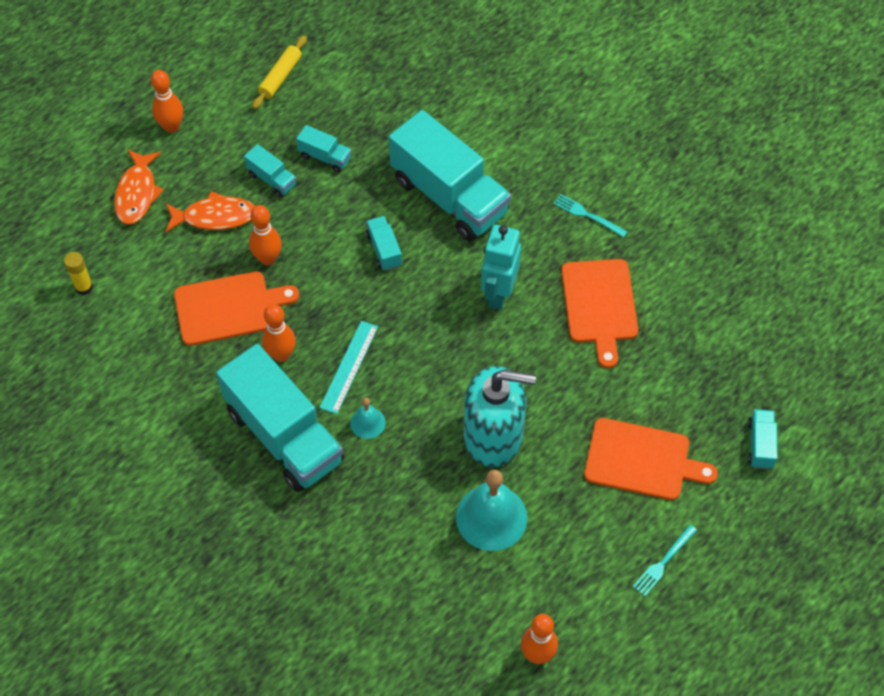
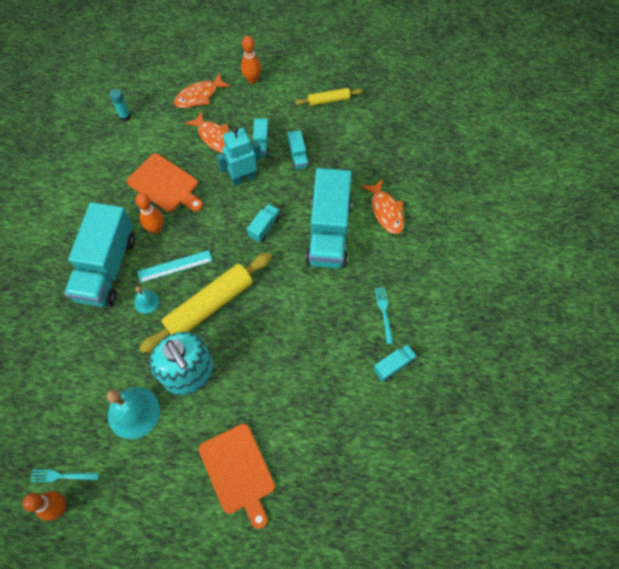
camera: 50 degrees right, 5 degrees up
yellow glue stick [64,252,93,295] -> turquoise glue stick [109,89,131,121]
orange bowling pin [249,205,282,265] -> none
turquoise robot [481,225,521,310] -> turquoise robot moved to [216,127,262,186]
orange cutting board [561,259,638,368] -> none
turquoise fork [633,525,697,596] -> turquoise fork moved to [30,470,99,482]
turquoise truck [748,409,777,469] -> turquoise truck moved to [373,344,417,382]
none -> yellow rolling pin [139,252,272,353]
none -> orange fish [361,179,404,234]

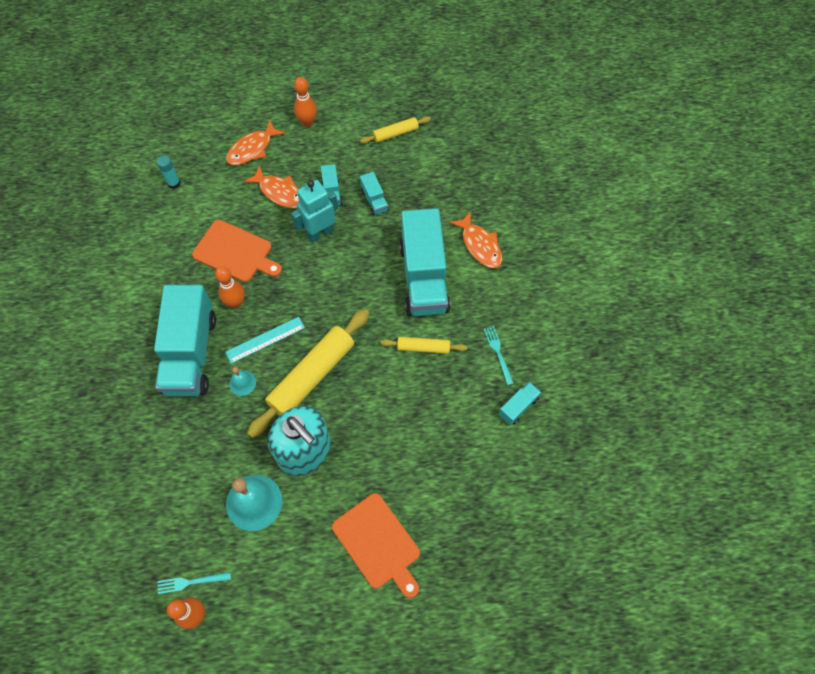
camera: 10 degrees left, 0 degrees up
turquoise truck [247,204,280,242] -> none
none -> yellow rolling pin [380,337,467,354]

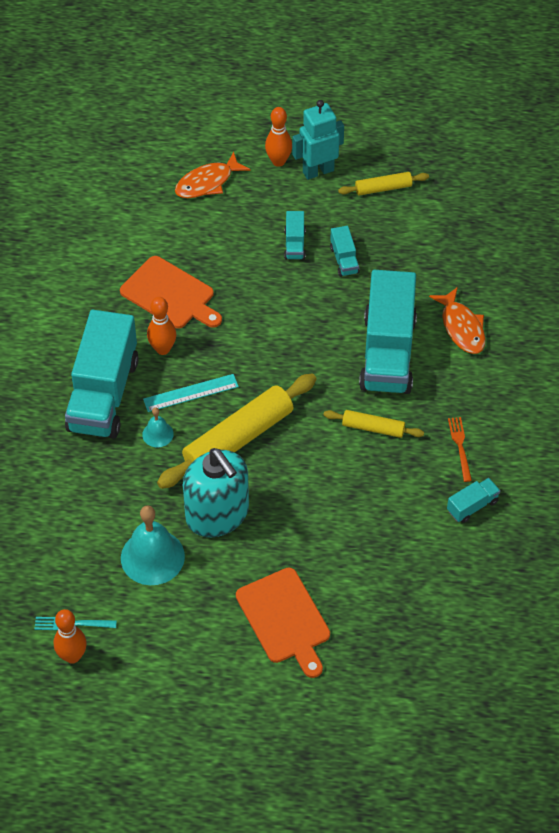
camera: 10 degrees right, 10 degrees down
turquoise glue stick [157,155,181,189] -> none
orange fish [243,165,299,209] -> none
turquoise robot [291,180,338,243] -> turquoise robot moved to [292,100,344,180]
turquoise fork [484,326,514,385] -> orange fork [448,417,472,482]

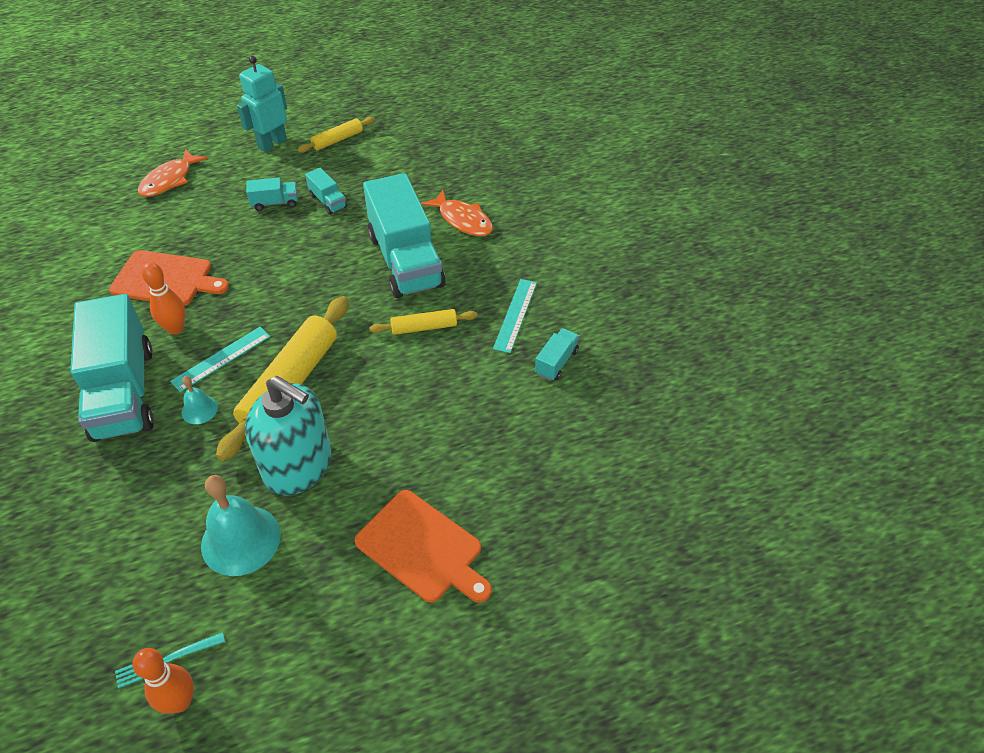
camera: 25 degrees left, 5 degrees down
orange bowling pin [265,107,292,167] -> none
turquoise truck [284,211,306,260] -> turquoise truck turned 75 degrees counterclockwise [246,177,298,211]
orange fork [448,417,472,482] -> turquoise ruler [493,279,537,353]

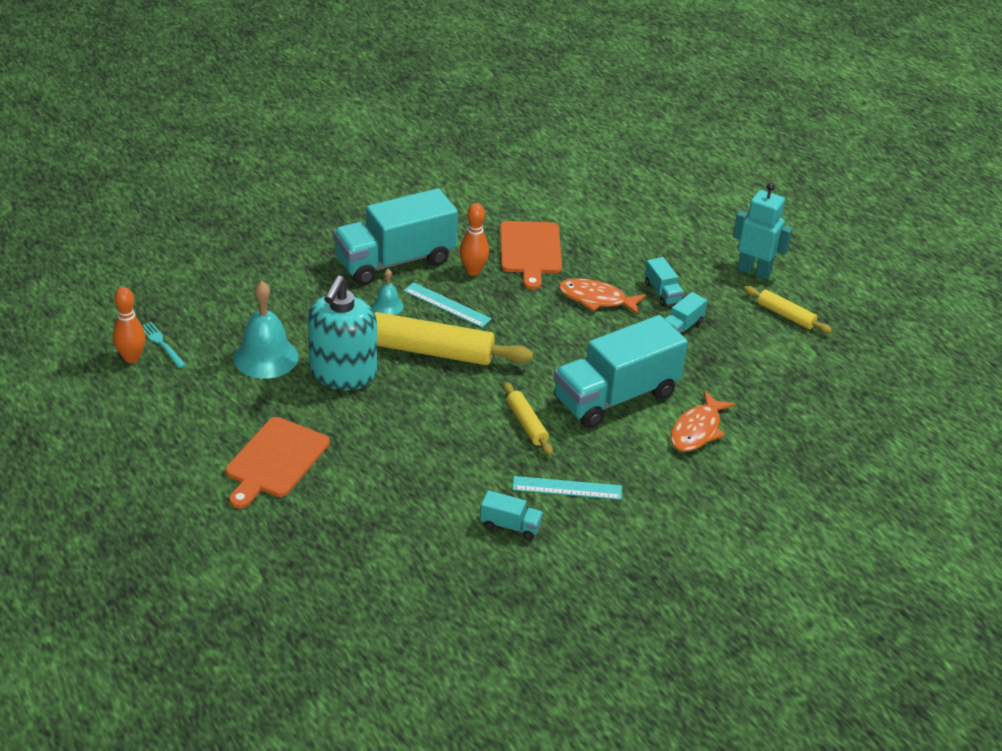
camera: 75 degrees right, 10 degrees down
orange fish [138,149,208,197] -> orange fish moved to [559,278,646,315]

